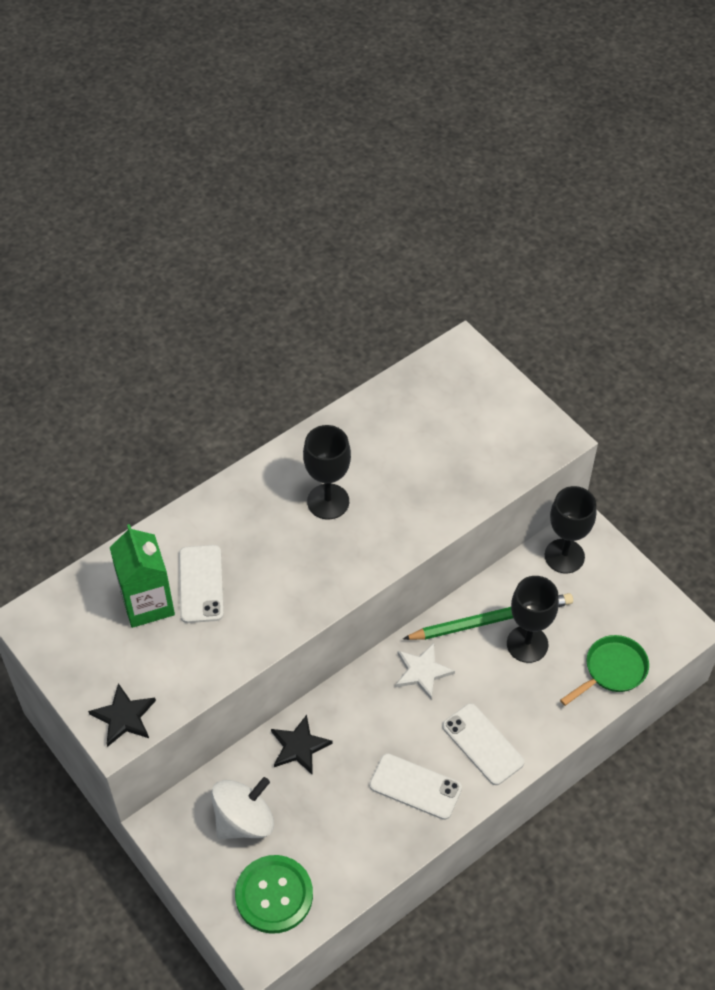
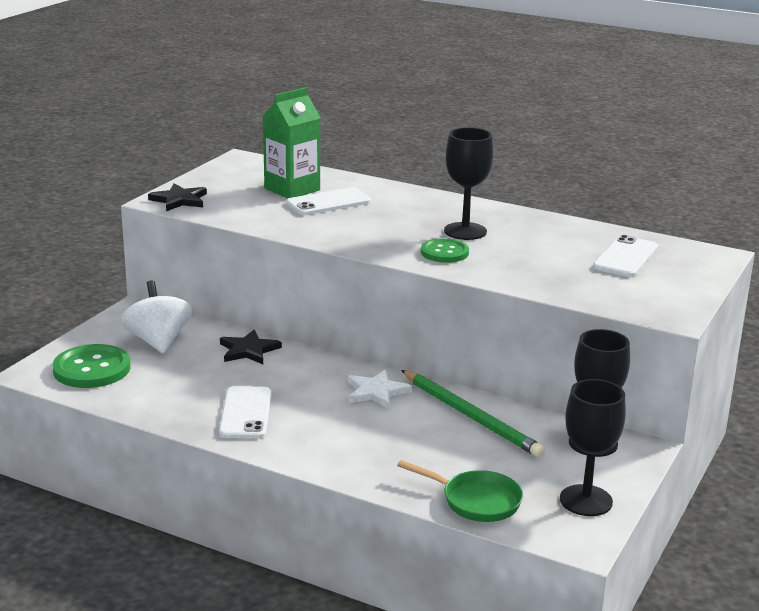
camera: 65 degrees right, 30 degrees down
white spinning top [211,777,274,840] -> white spinning top turned 135 degrees counterclockwise [121,280,192,354]
white phone [442,703,525,785] -> white phone moved to [593,235,658,277]
black goblet [507,576,559,663] -> black goblet moved to [560,379,626,516]
none -> green button [421,238,469,263]

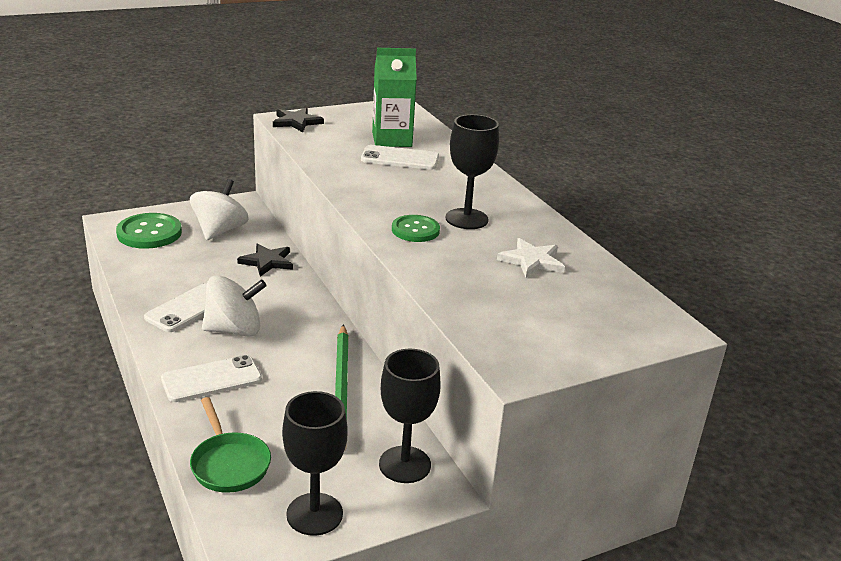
camera: 35 degrees right, 5 degrees up
white star [348,370,412,409] -> white star moved to [497,238,565,278]
white phone [593,235,658,277] -> white phone moved to [161,355,262,402]
none -> white spinning top [202,275,267,337]

